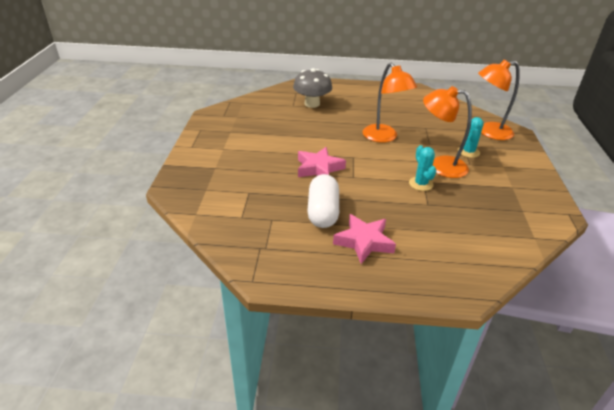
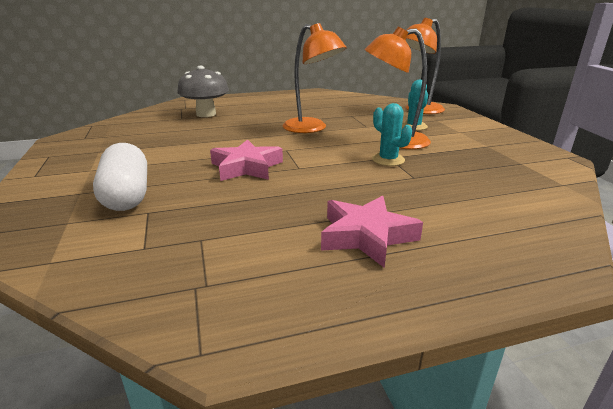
camera: 20 degrees left, 10 degrees down
white capsule [307,174,339,228] -> white capsule moved to [93,143,147,211]

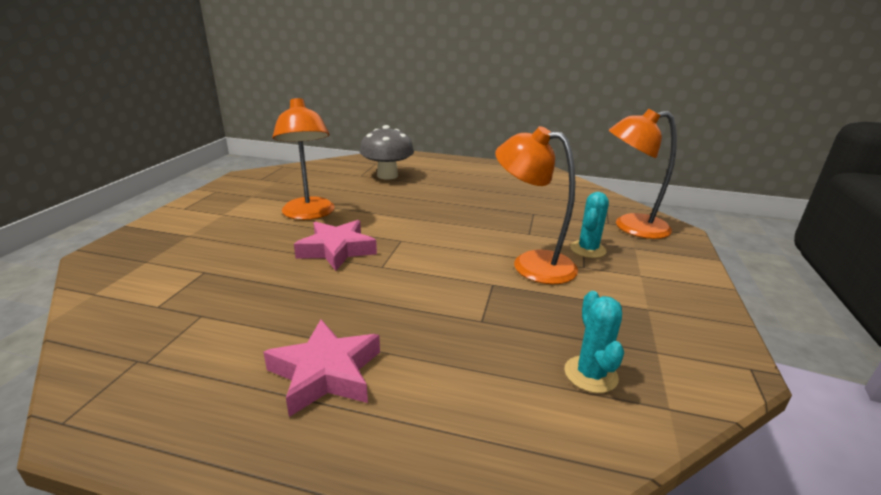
camera: 30 degrees right, 0 degrees up
white capsule [93,143,147,211] -> none
orange lamp [282,23,347,133] -> orange lamp moved to [273,97,335,220]
turquoise cactus [372,103,412,166] -> turquoise cactus moved to [564,291,624,393]

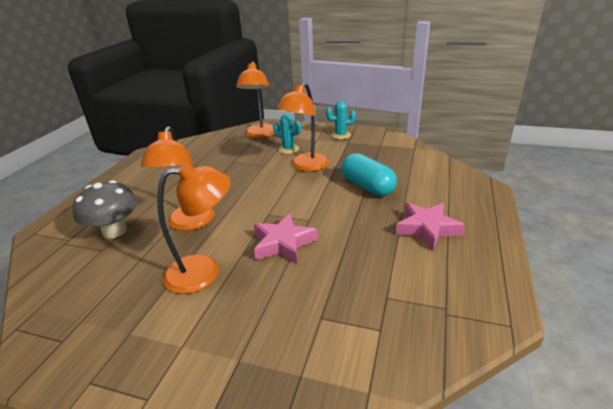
camera: 85 degrees left, 5 degrees up
turquoise cactus [564,291,624,393] -> turquoise cactus moved to [326,101,356,139]
none -> orange lamp [141,126,215,231]
none -> turquoise capsule [341,153,397,196]

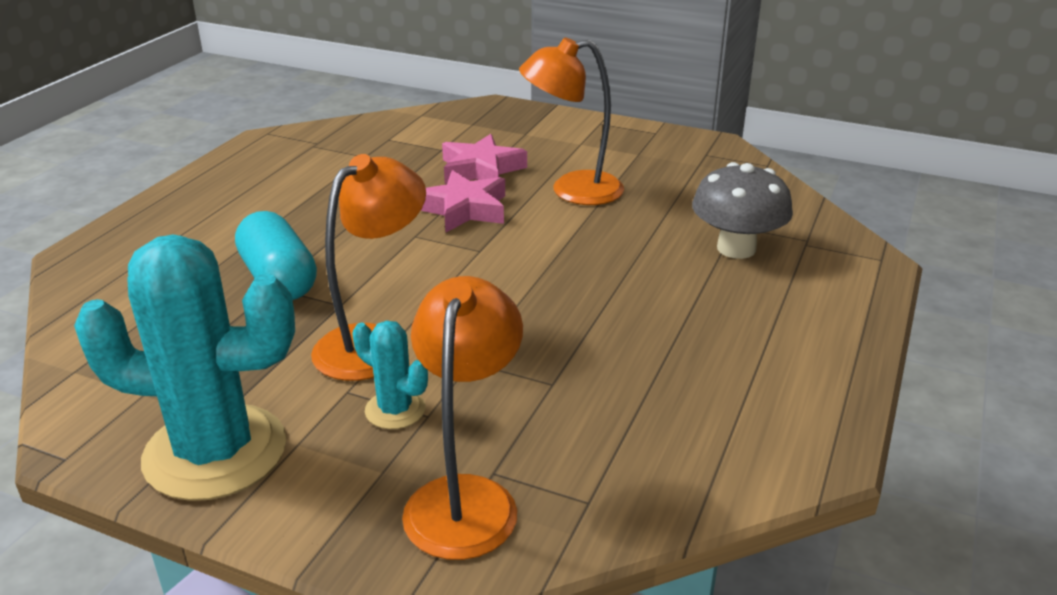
camera: 175 degrees left, 0 degrees up
orange lamp [141,126,215,231] -> none
turquoise cactus [326,101,356,139] -> turquoise cactus [74,235,295,501], size x2.19
pink star [396,202,465,250] -> pink star moved to [442,134,527,184]

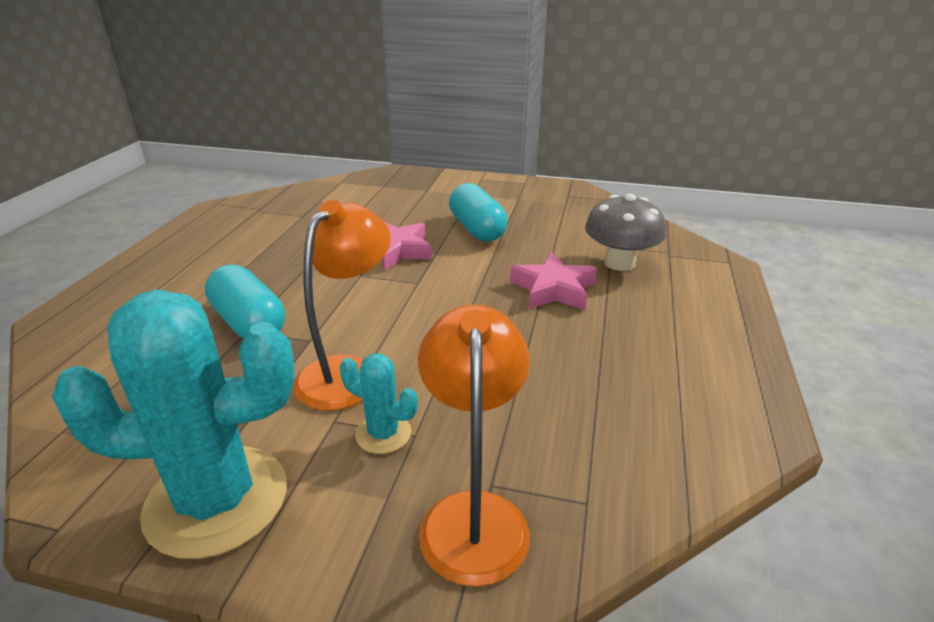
camera: 10 degrees left, 0 degrees up
pink star [442,134,527,184] -> pink star moved to [510,252,597,310]
orange lamp [519,37,624,205] -> turquoise capsule [449,183,508,241]

